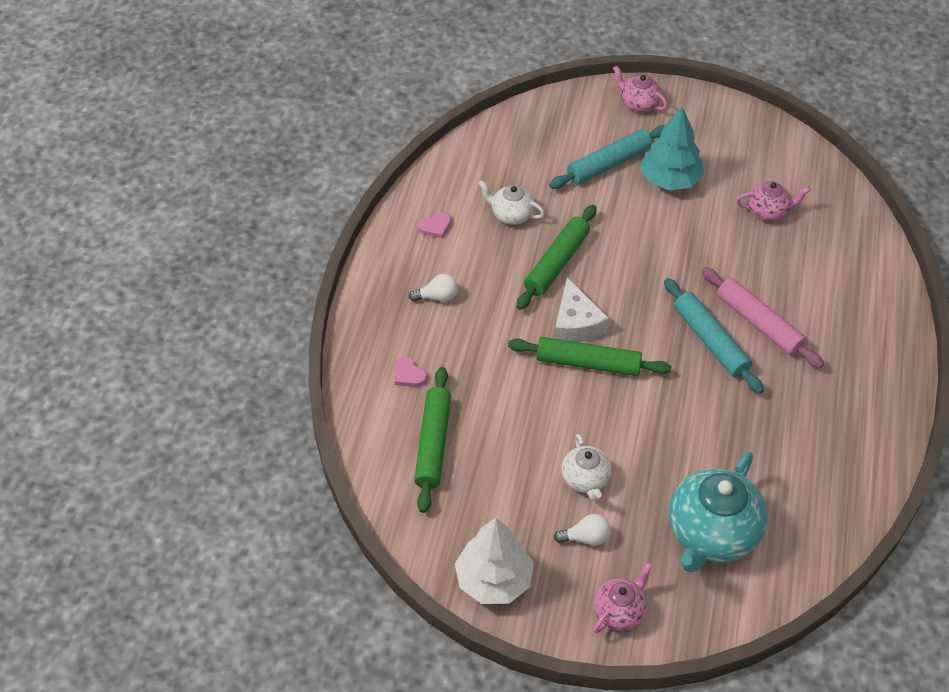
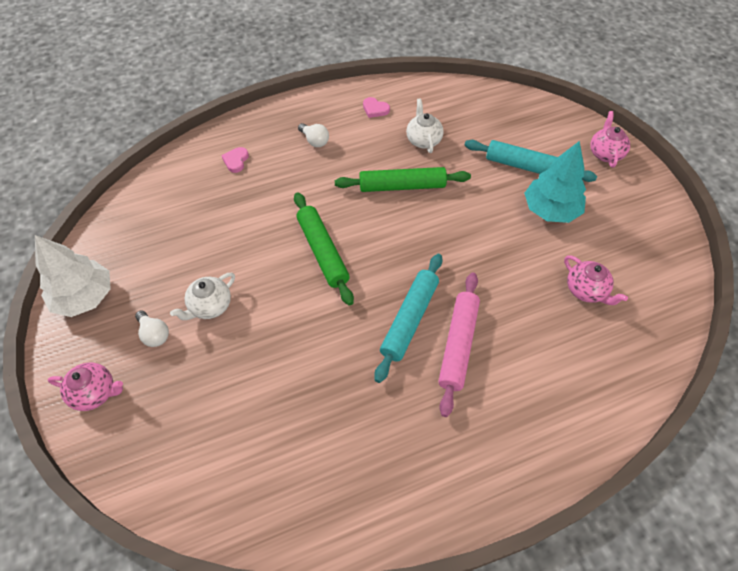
camera: 55 degrees right, 5 degrees up
green rolling pin [414,367,451,513] -> none
white cheese [554,278,609,342] -> none
turquoise teapot [669,452,768,573] -> none

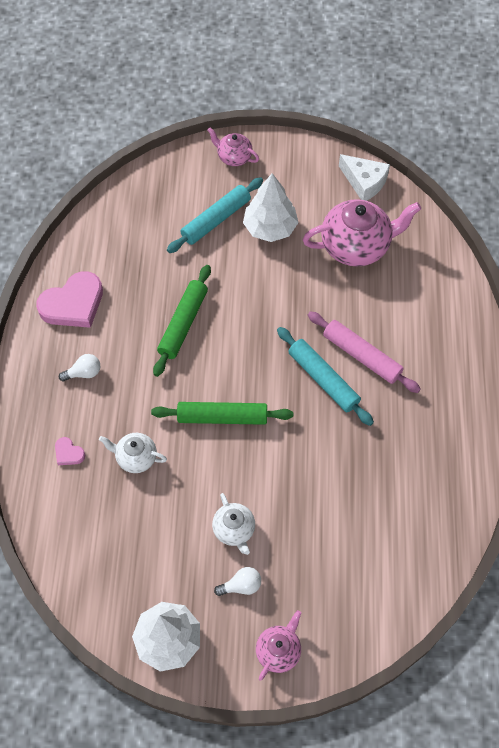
camera: 65 degrees left, 5 degrees up
pink heart [363,97,390,118] -> pink heart [36,271,103,328], size x2.23
white teapot [406,98,444,153] -> white teapot moved to [99,433,167,473]
turquoise tree [524,141,586,223] -> white tree [243,173,299,242]
pink teapot [564,255,628,305] -> pink teapot [302,199,421,267], size x1.89
none -> white cheese [339,154,390,201]

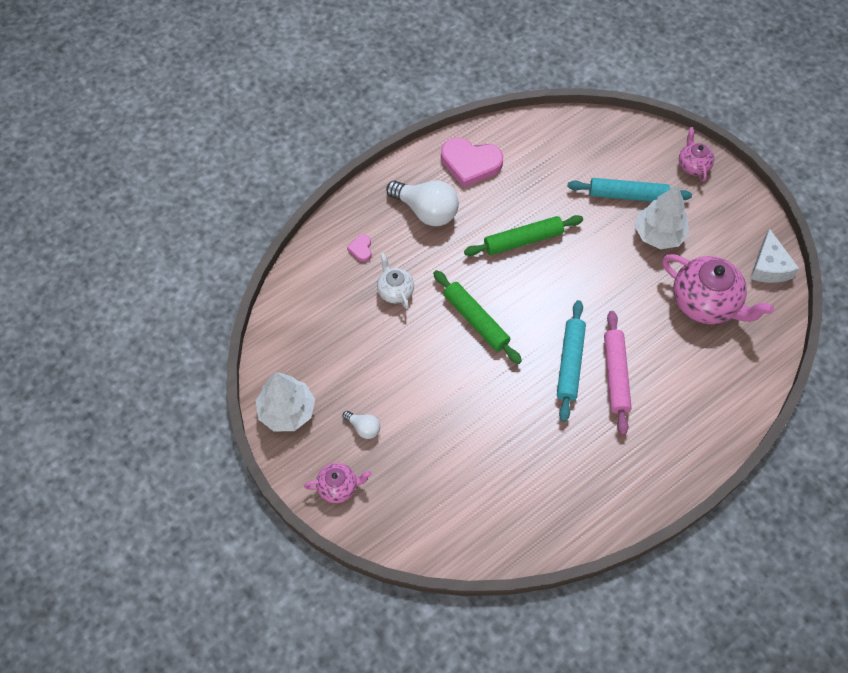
camera: 50 degrees right, 0 degrees up
white light bulb [59,354,100,381] -> white light bulb [386,180,459,226], size x2.05
white teapot [212,493,255,555] -> none

